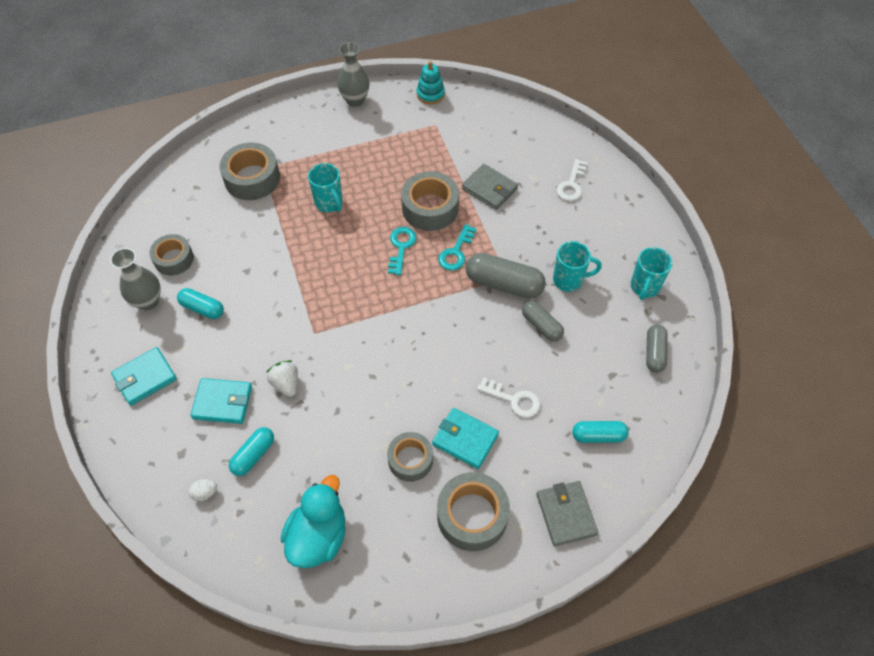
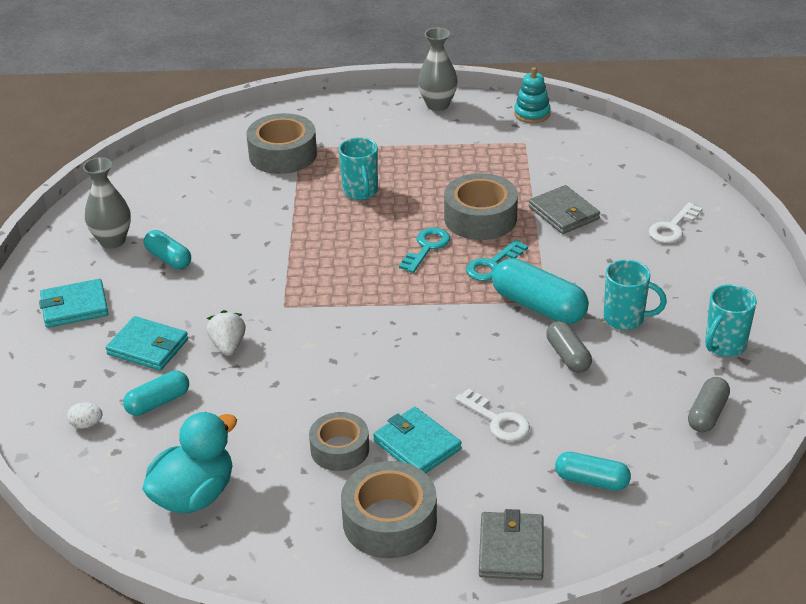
camera: 20 degrees right, 20 degrees down
grey tape [149,234,194,276] -> none
grey capsule [466,253,546,299] -> turquoise capsule [492,258,589,324]

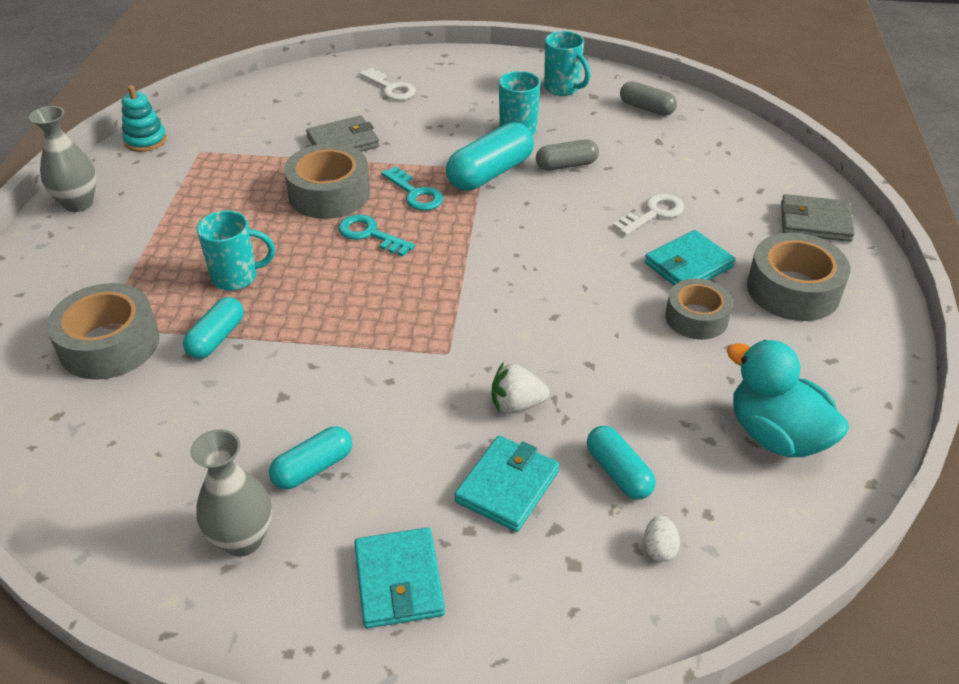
camera: 85 degrees left, 5 degrees up
turquoise capsule [555,452,631,491] -> turquoise capsule moved to [183,297,244,359]

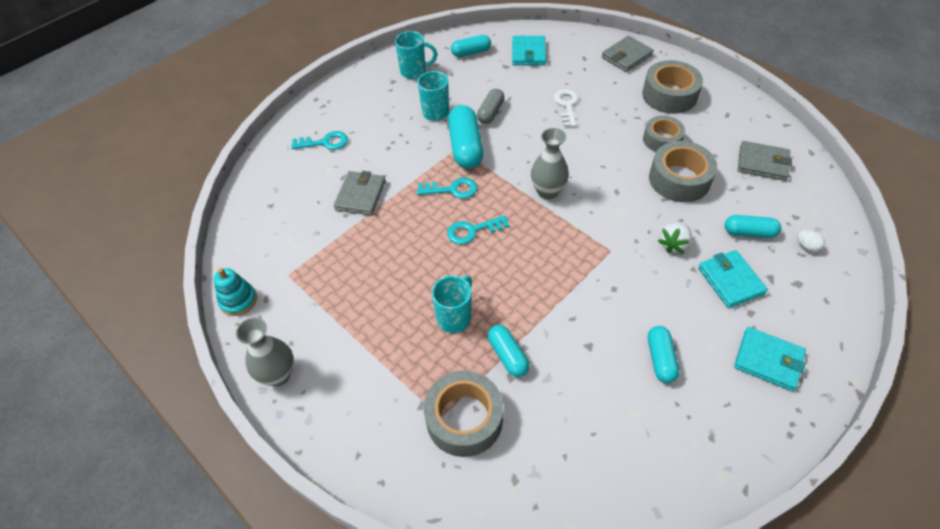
camera: 50 degrees left, 10 degrees up
grey vase [190,429,272,556] -> grey vase moved to [531,128,569,199]
grey tape [284,143,370,219] -> grey tape moved to [649,141,717,202]
white key [359,68,416,100] -> turquoise key [291,131,348,150]
grey capsule [620,81,677,116] -> turquoise capsule [451,35,491,57]
turquoise wallet [644,230,736,285] -> turquoise wallet moved to [512,36,546,66]
turquoise duck [727,340,849,457] -> grey wallet [738,141,792,181]

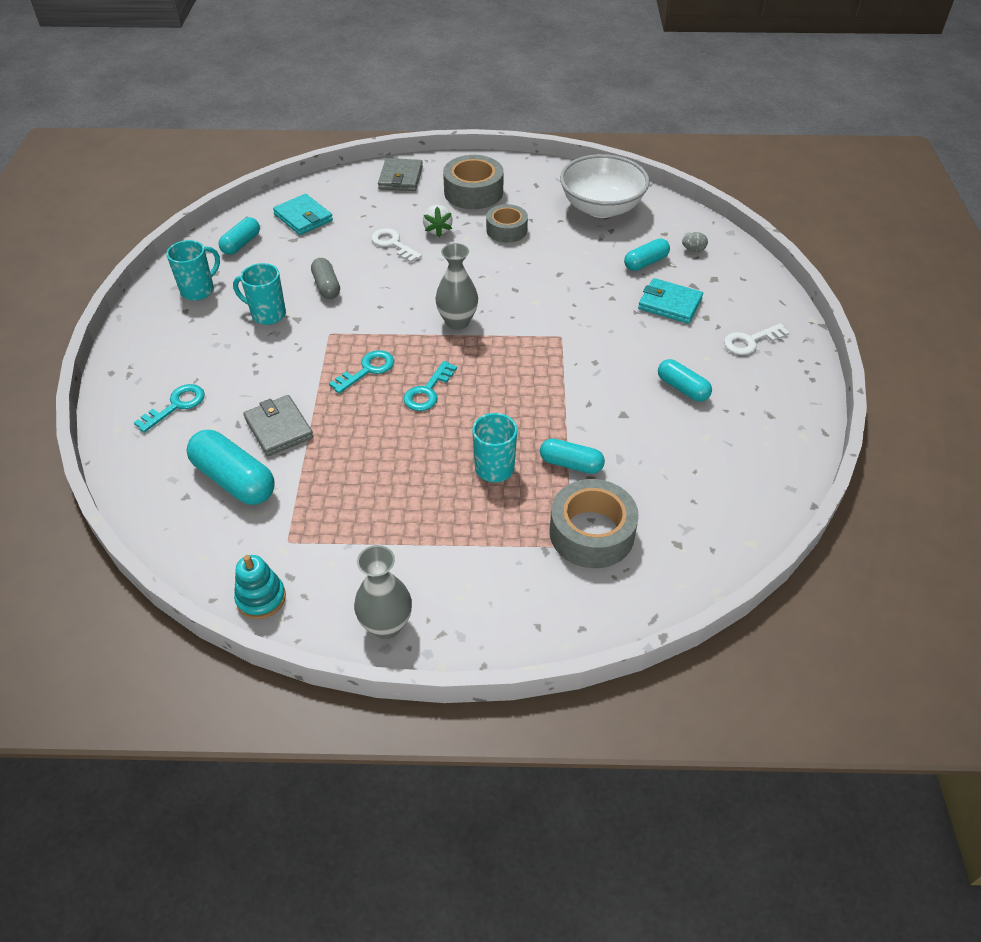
camera: 45 degrees left, 5 degrees down
turquoise capsule [448,105,483,169] -> turquoise capsule moved to [187,430,275,505]
grey tape [649,141,717,202] -> none
white strawberry [658,222,692,254] -> white strawberry moved to [423,205,453,237]
turquoise wallet [734,327,806,391] -> white key [724,323,790,355]
grey wallet [738,141,792,181] -> white bowl [560,154,650,218]
white egg [797,230,825,252] -> grey egg [682,232,708,252]

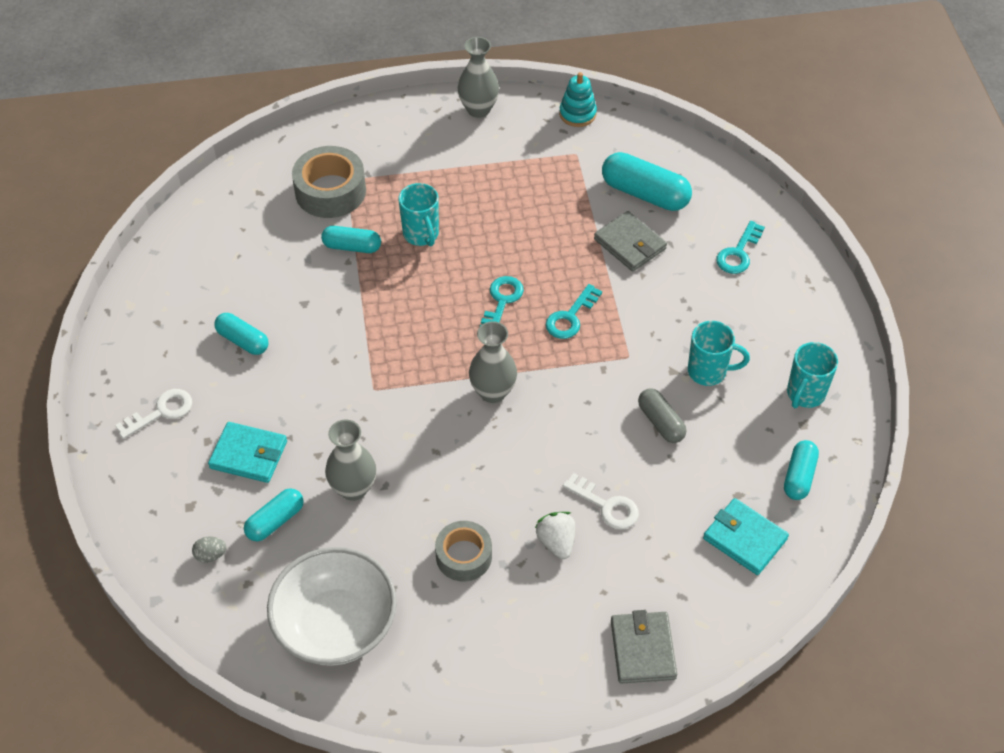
camera: 170 degrees right, 5 degrees up
grey tape [443,155,504,209] -> none
none -> grey vase [325,419,376,501]

